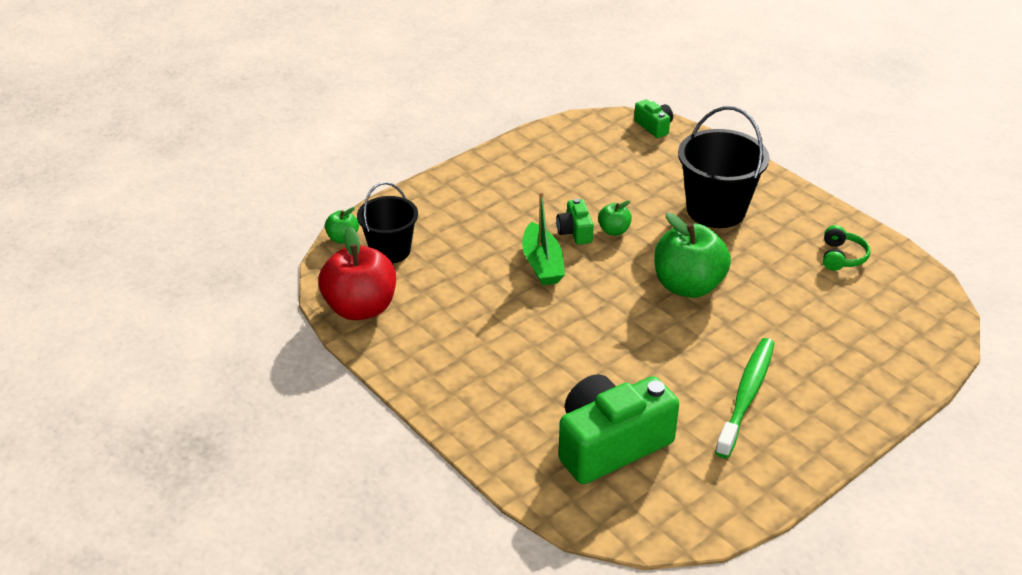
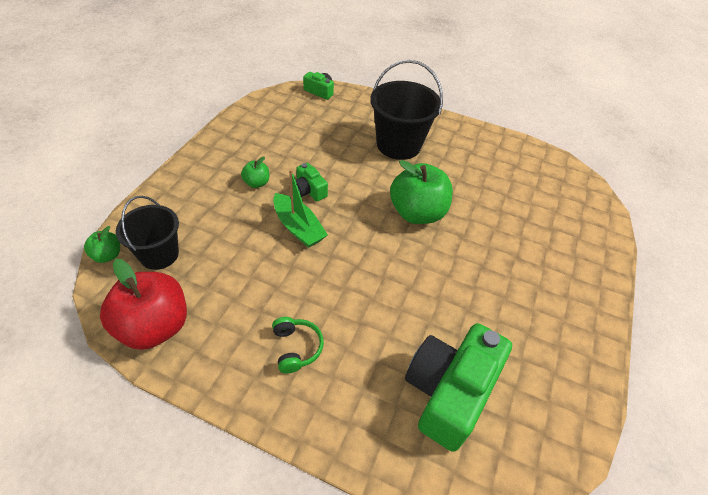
camera: 30 degrees left, 10 degrees up
green apple [598,200,632,235] -> green apple moved to [241,156,269,188]
green toothbrush [715,338,774,458] -> none
green headphones [823,225,871,271] -> green headphones moved to [272,317,324,373]

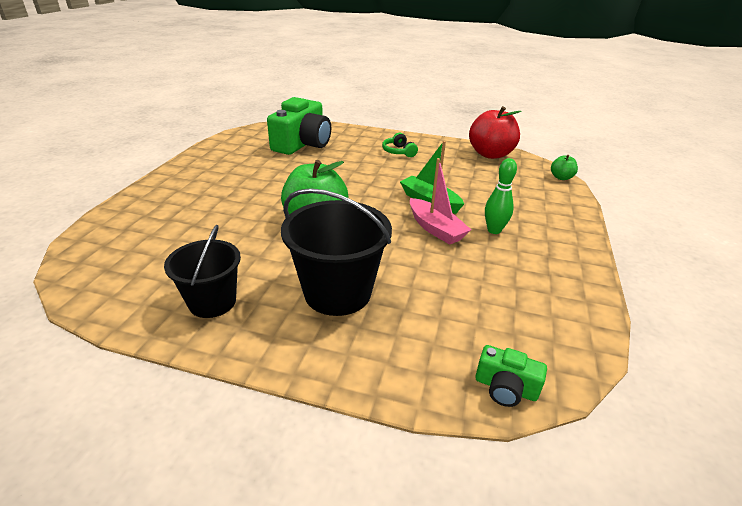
camera: 175 degrees right, 15 degrees down
black bucket [116,196,179,270] -> black bucket moved to [164,225,241,318]
green apple [241,156,269,188] -> green bowling pin [485,158,517,234]
green camera [296,163,328,201] -> pink boat [410,158,471,245]

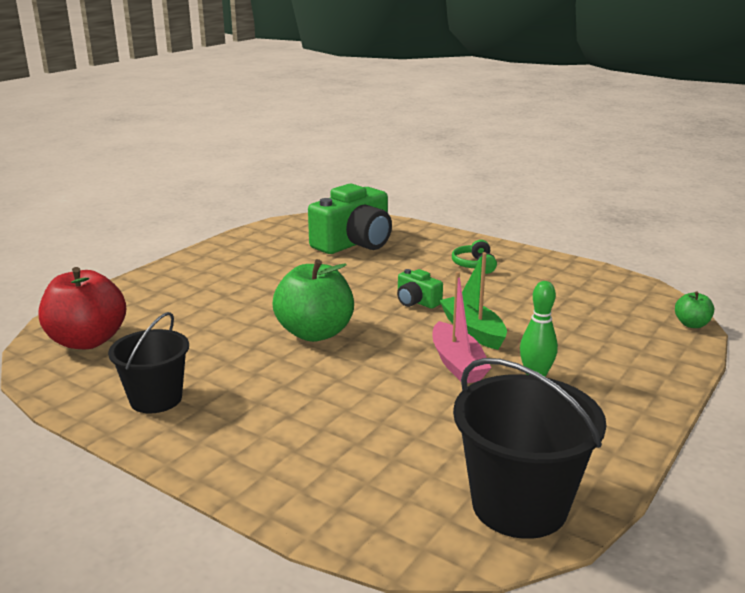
camera: 20 degrees right, 10 degrees down
black bucket [281,188,392,316] -> black bucket moved to [453,358,606,539]
red apple [469,106,522,159] -> red apple moved to [39,267,126,349]
green camera [475,345,547,407] -> green camera moved to [397,269,443,309]

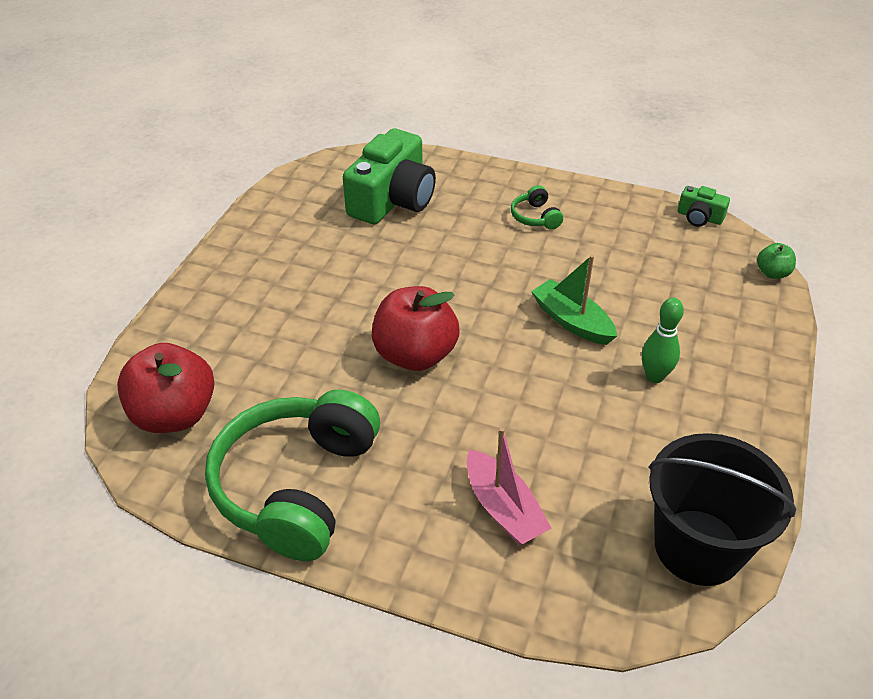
camera: 15 degrees left, 20 degrees up
black bucket [108,312,189,413] -> green headphones [205,389,380,561]
green apple [272,259,354,342] -> red apple [372,286,460,371]
green camera [397,269,443,309] -> green camera moved to [678,186,730,227]
pink boat [433,272,491,383] -> pink boat moved to [466,428,552,545]

